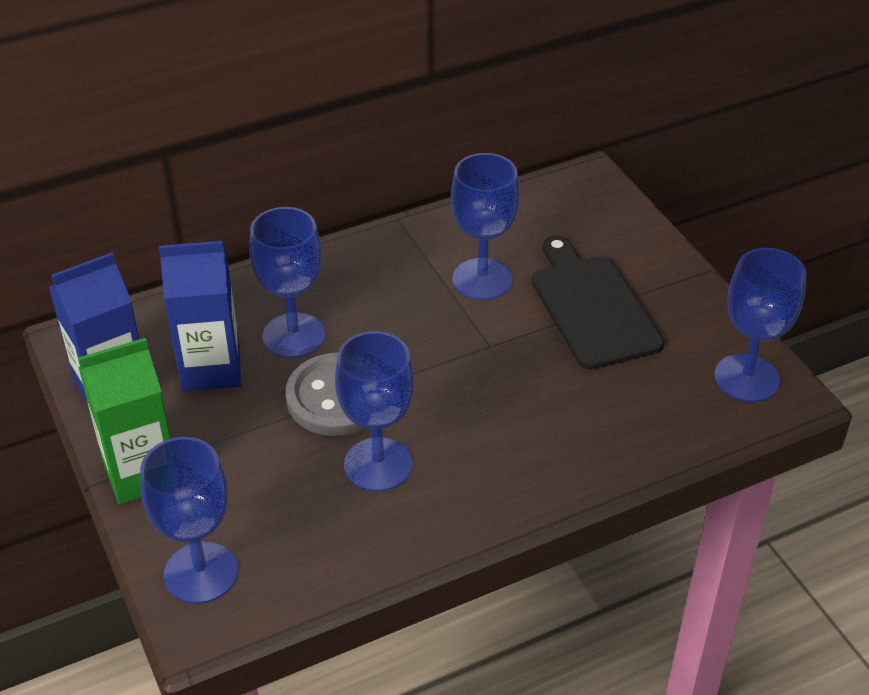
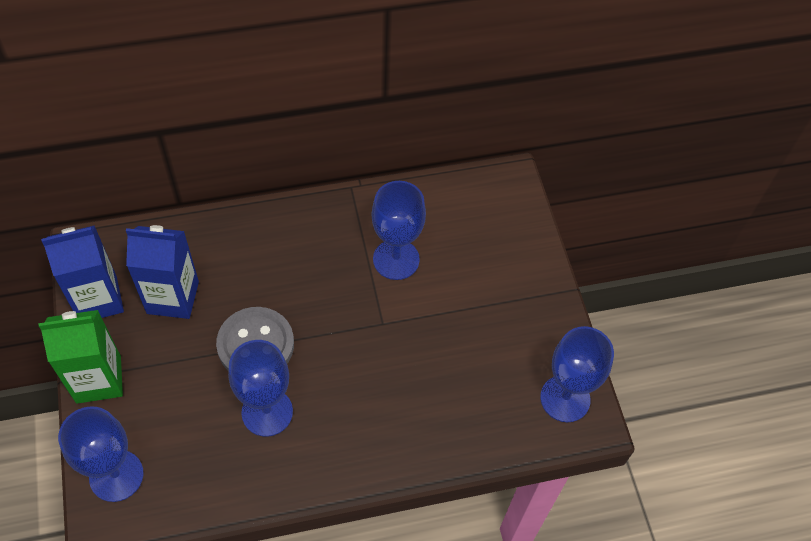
camera: 10 degrees right, 15 degrees up
blue goblet [249,207,325,358] -> none
black cutting board [531,236,664,370] -> none

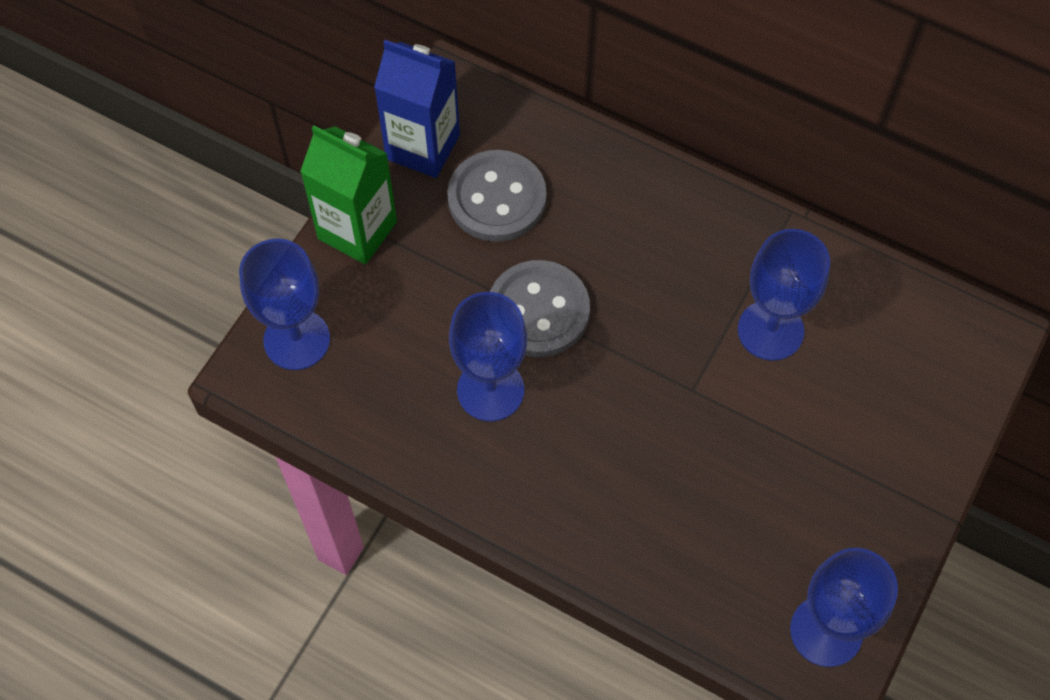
camera: 45 degrees right, 5 degrees up
blue carton [126,225,199,319] -> grey button [447,150,547,242]

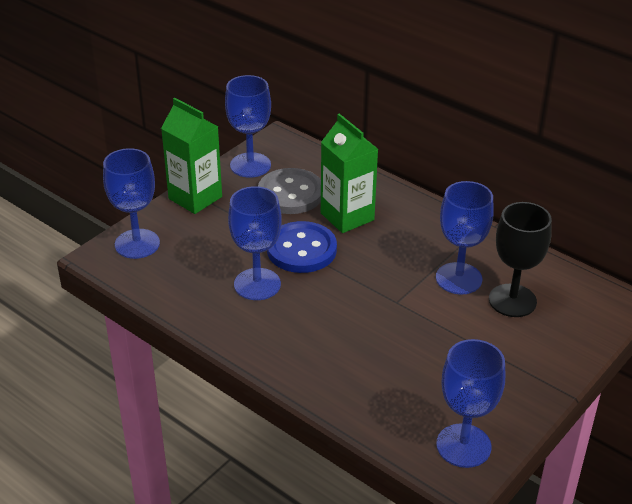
camera: 10 degrees right, 25 degrees down
blue carton [374,40,460,178] -> blue goblet [225,75,271,178]
grey button [490,260,590,357] -> blue button [267,221,337,273]
none -> green carton [321,114,378,233]
none -> black goblet [489,202,552,317]

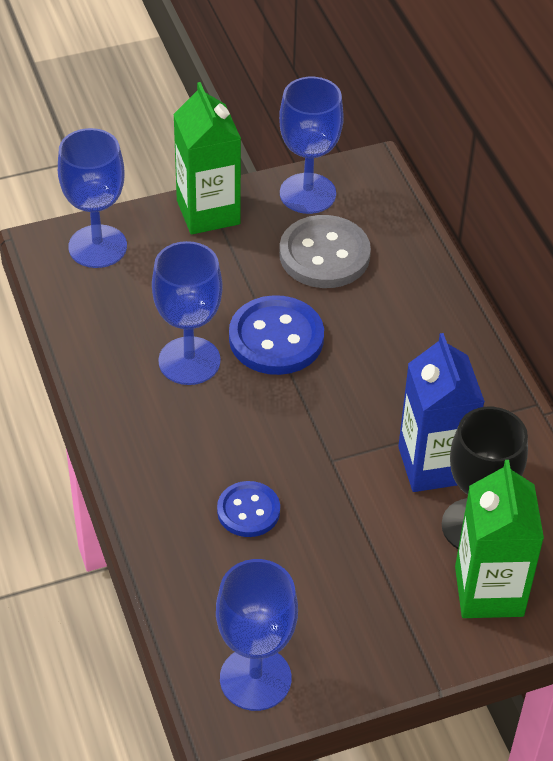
camera: 30 degrees right, 10 degrees up
green carton [321,114,378,233] -> green carton moved to [455,460,544,618]
blue goblet [436,181,494,294] -> blue carton [398,333,485,492]
none -> blue button [217,481,280,537]

